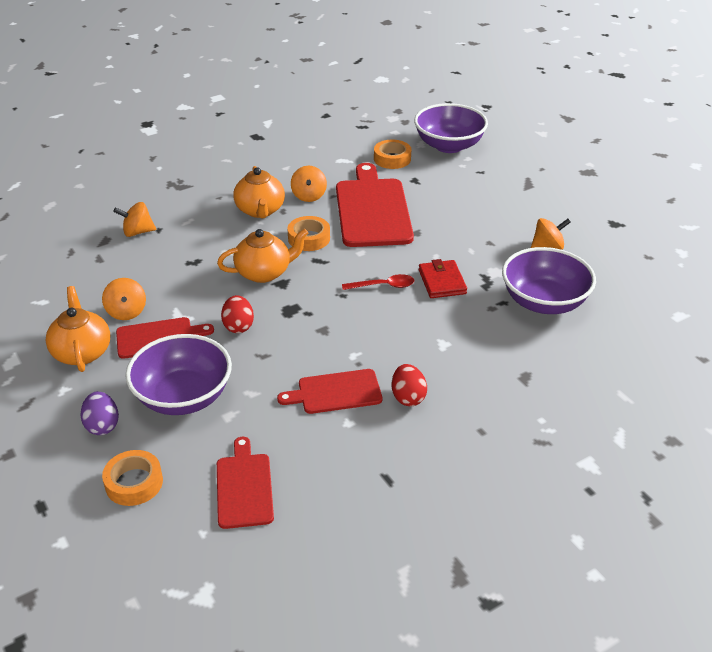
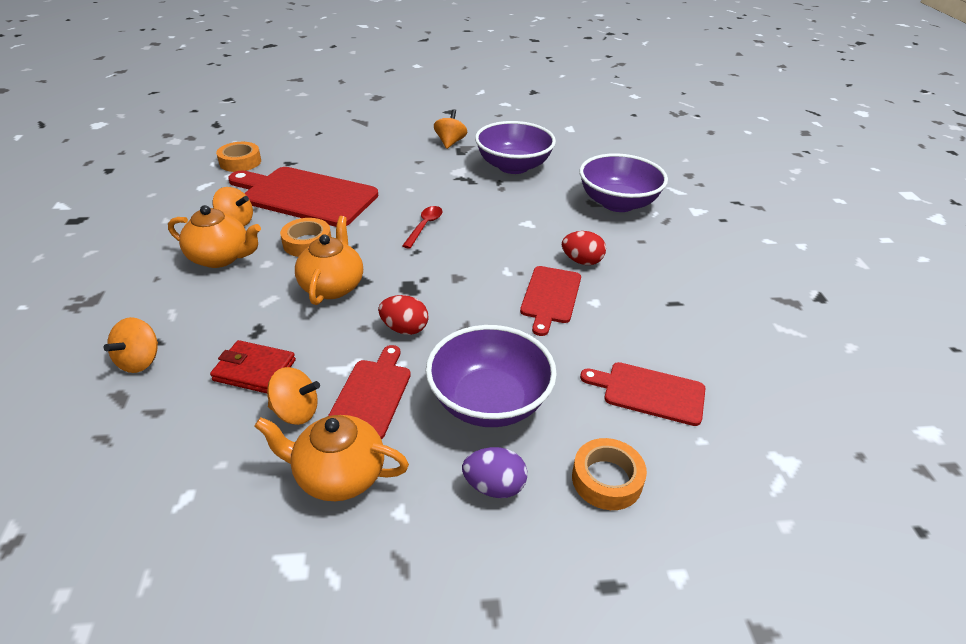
camera: 65 degrees left, 0 degrees up
purple bowl [414,103,488,153] -> purple bowl moved to [579,153,668,212]
red wallet [419,259,467,298] -> red wallet moved to [210,340,296,393]

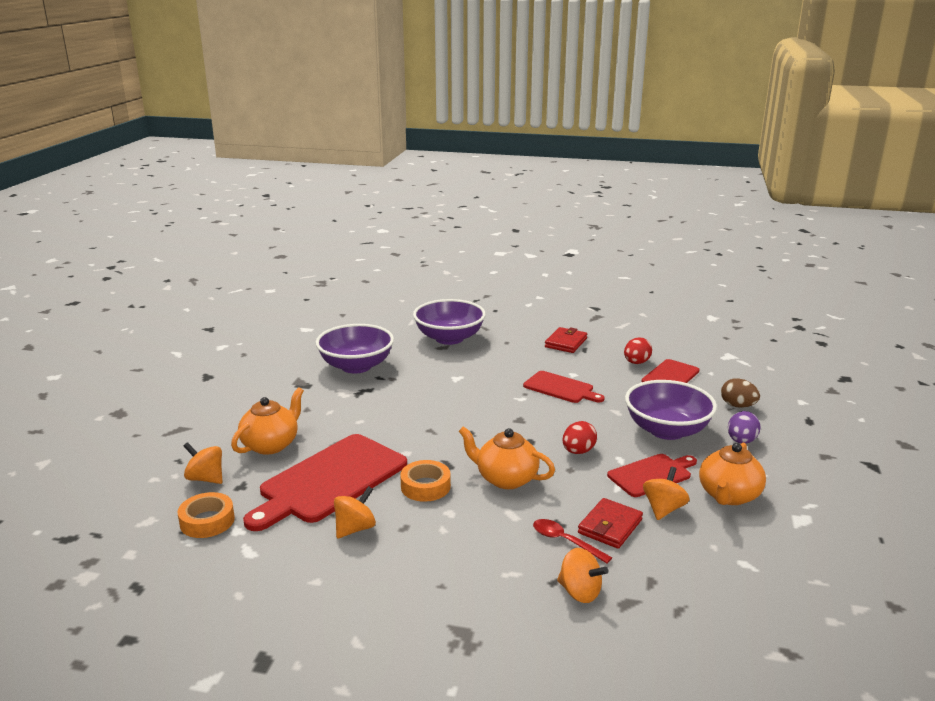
camera: 70 degrees left, 15 degrees down
orange teapot [168,205,261,268] -> orange teapot moved to [231,387,304,455]
red cutting board [328,345,411,439] -> red cutting board turned 120 degrees clockwise [607,454,697,497]
red spoon [402,206,443,249] -> red spoon moved to [533,519,612,563]
orange spinning top [434,110,467,149] -> orange spinning top moved to [184,442,222,484]
red egg [562,231,606,265] -> red egg moved to [624,337,652,364]
orange tape [572,438,647,510] -> brown egg [721,378,760,408]
none -> red wallet [545,327,587,353]

